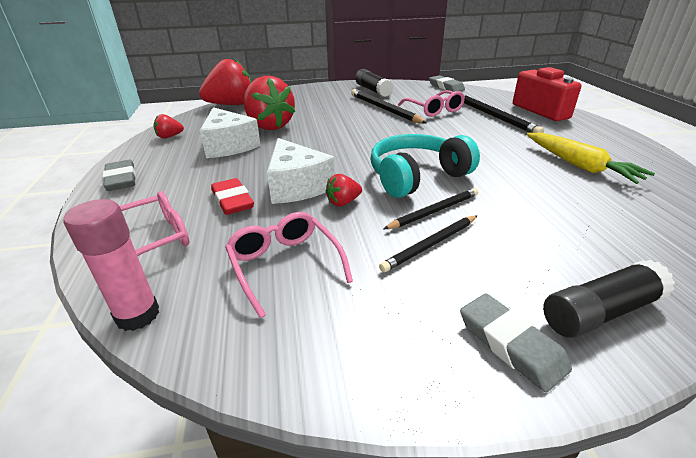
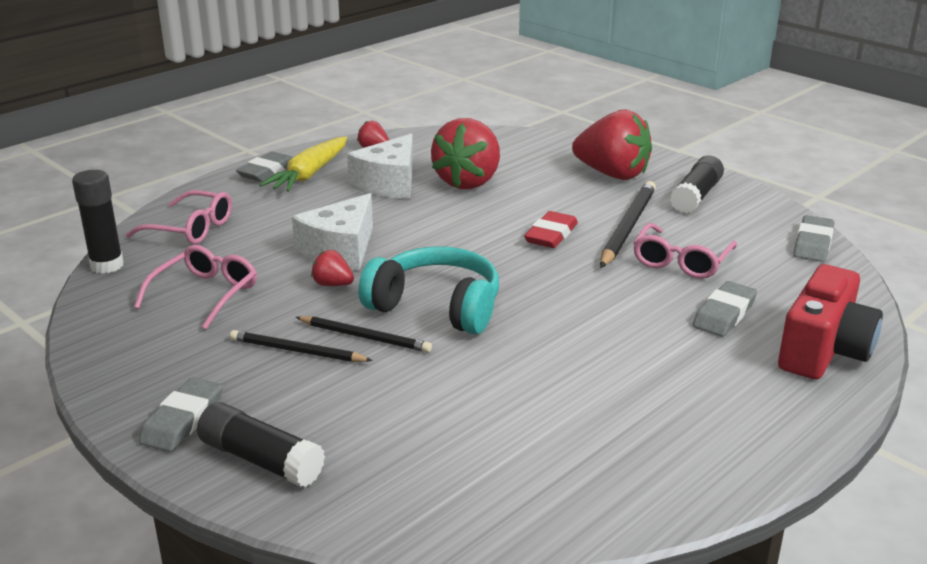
camera: 55 degrees right, 5 degrees down
pink glue stick [63,199,159,331] -> black glue stick [72,170,124,274]
red strawberry [199,59,251,105] -> red strawberry moved to [572,109,652,180]
red eraser [211,178,254,215] -> red eraser moved to [524,211,578,248]
black pencil [464,95,544,133] -> grey eraser [693,281,757,336]
yellow carrot [527,133,655,184] -> yellow carrot moved to [260,136,347,192]

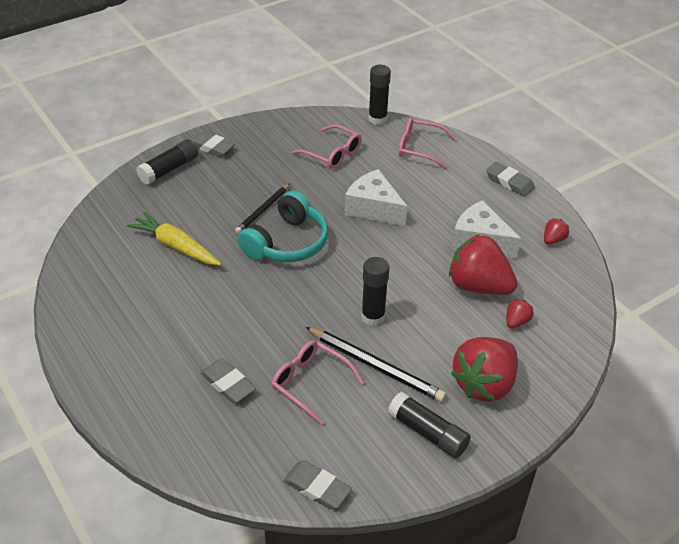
camera: 100 degrees right, 15 degrees up
pink glasses [126,190,232,244] -> pink glasses turned 75 degrees clockwise [398,118,456,169]
black pencil [230,330,373,362] -> none
yellow carrot [260,136,347,192] -> yellow carrot moved to [127,211,221,266]
red strawberry [311,250,354,286] -> red strawberry moved to [507,299,534,328]
red eraser [524,211,578,248] -> black glue stick [361,257,389,326]
red camera [778,264,883,379] -> none

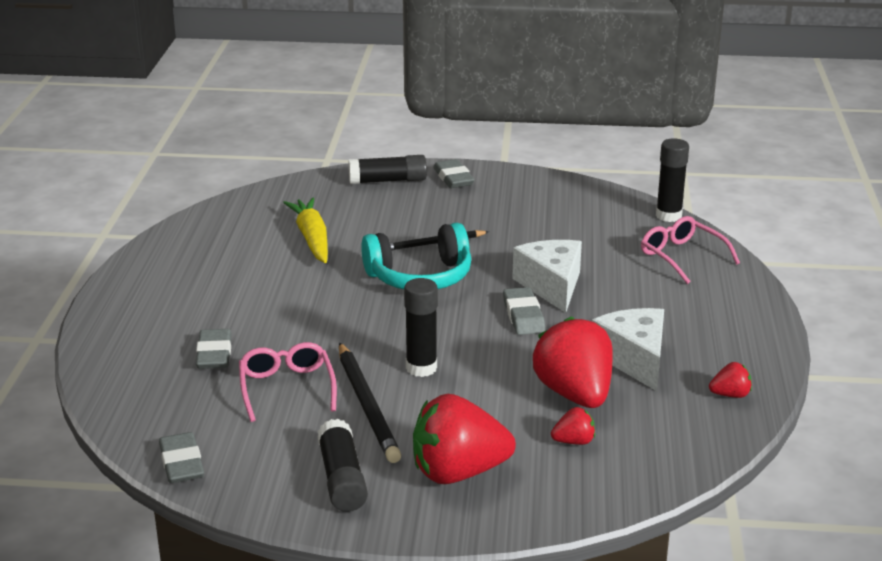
camera: 40 degrees right, 15 degrees down
pink glasses [291,125,362,169] -> none
grey eraser [486,162,535,197] -> grey eraser moved to [503,287,545,335]

